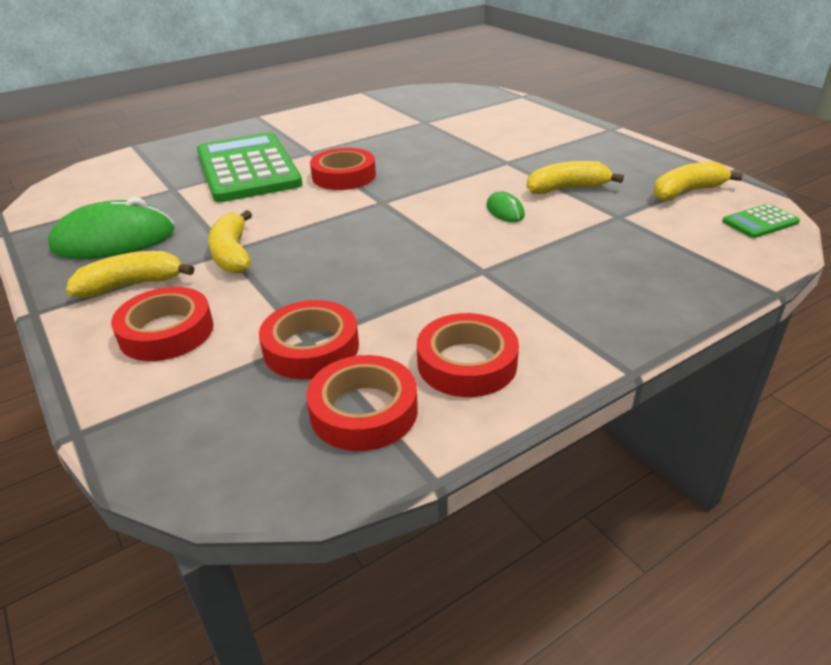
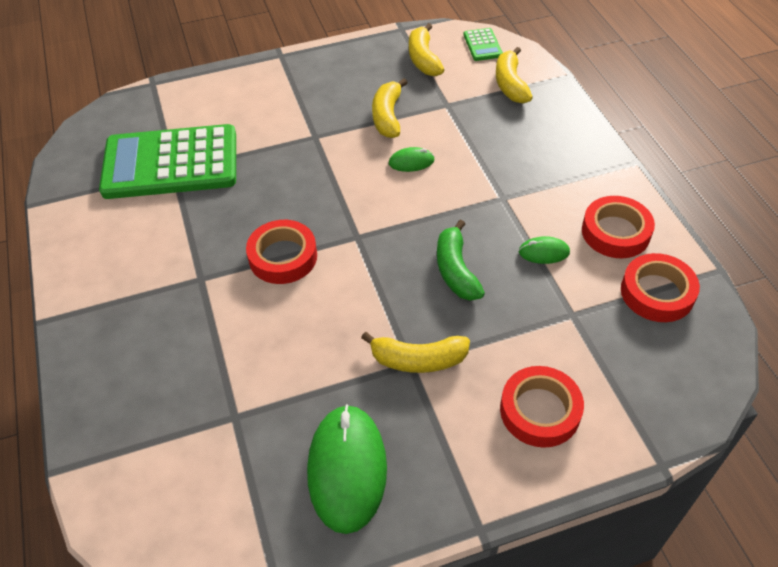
camera: 75 degrees left, 15 degrees up
yellow banana [66,251,194,298] -> yellow banana moved to [496,47,533,103]
green calculator [197,132,303,202] -> green calculator moved to [99,124,236,199]
red tape [259,300,359,379] -> none
none -> green banana [437,220,485,301]
none -> green mouse [519,236,570,264]

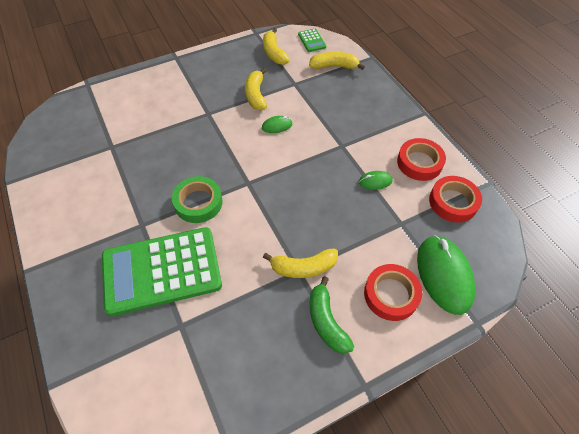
camera: 10 degrees left, 5 degrees up
green calculator [99,124,236,199] -> green calculator moved to [102,227,222,316]
red tape [246,220,317,284] -> green tape [172,176,223,223]
green mouse [307,404,387,534] -> green mouse moved to [417,235,476,315]
green banana [437,220,485,301] -> green banana moved to [310,276,354,354]
yellow banana [496,47,533,103] -> yellow banana turned 105 degrees clockwise [309,52,365,70]

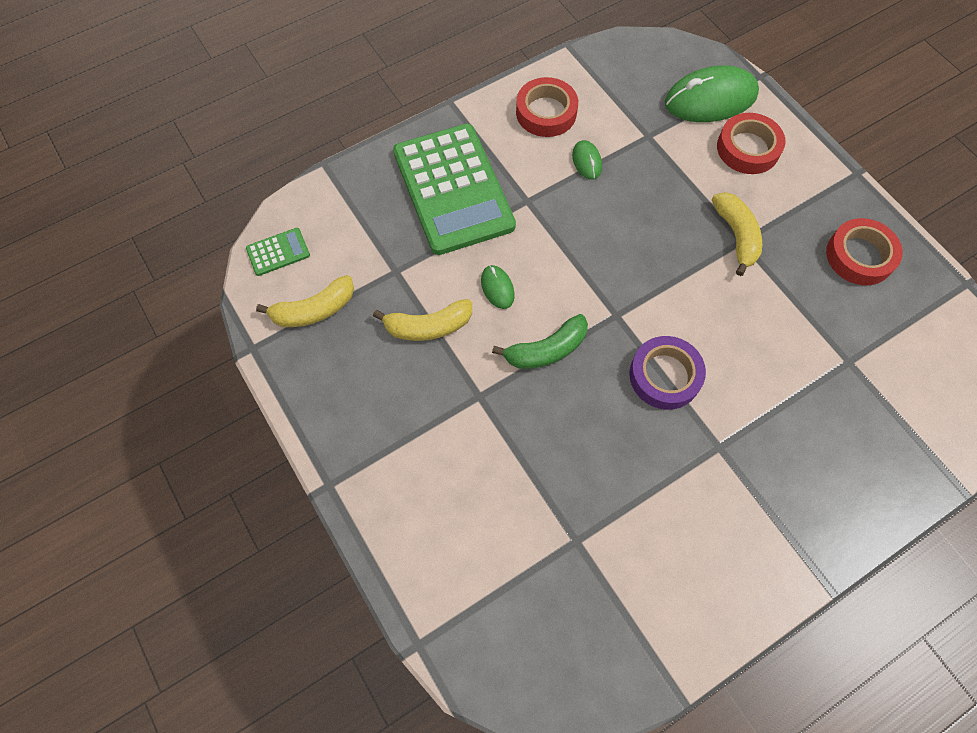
camera: 95 degrees left, 10 degrees up
green calculator [102,227,222,316] -> green calculator moved to [393,124,516,255]
green tape [172,176,223,223] -> purple tape [629,336,706,410]
yellow banana [309,52,365,70] -> none
green banana [310,276,354,354] -> green banana moved to [492,314,588,369]
red tape [429,176,482,223] -> red tape moved to [826,218,903,285]

